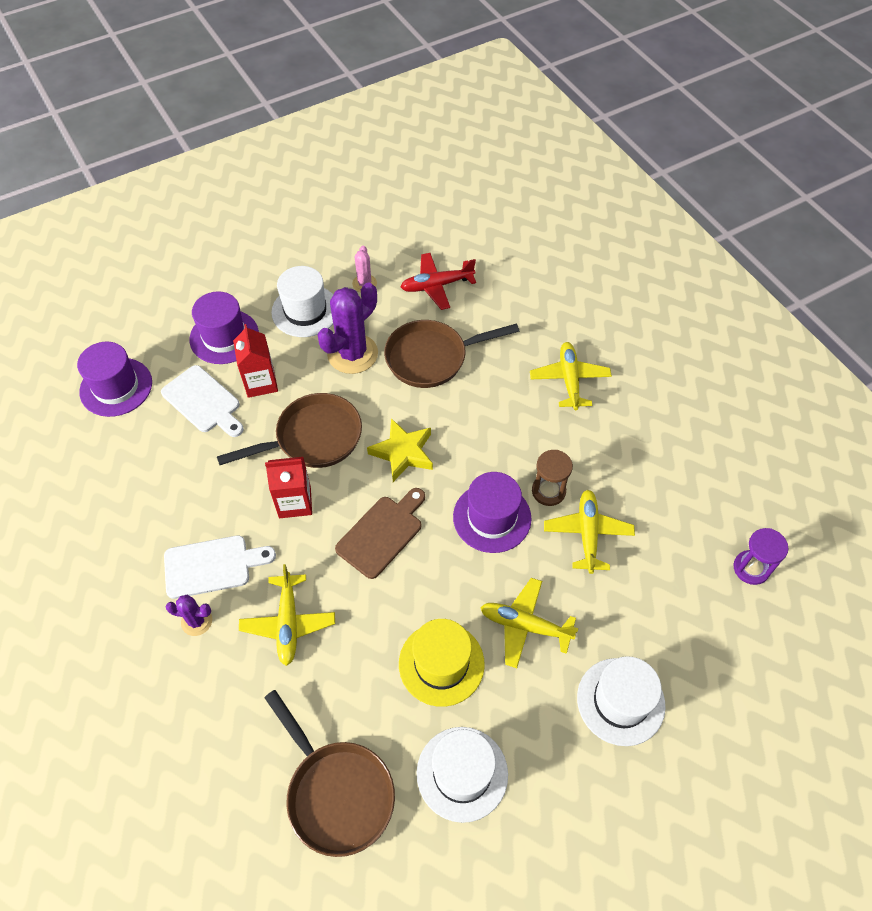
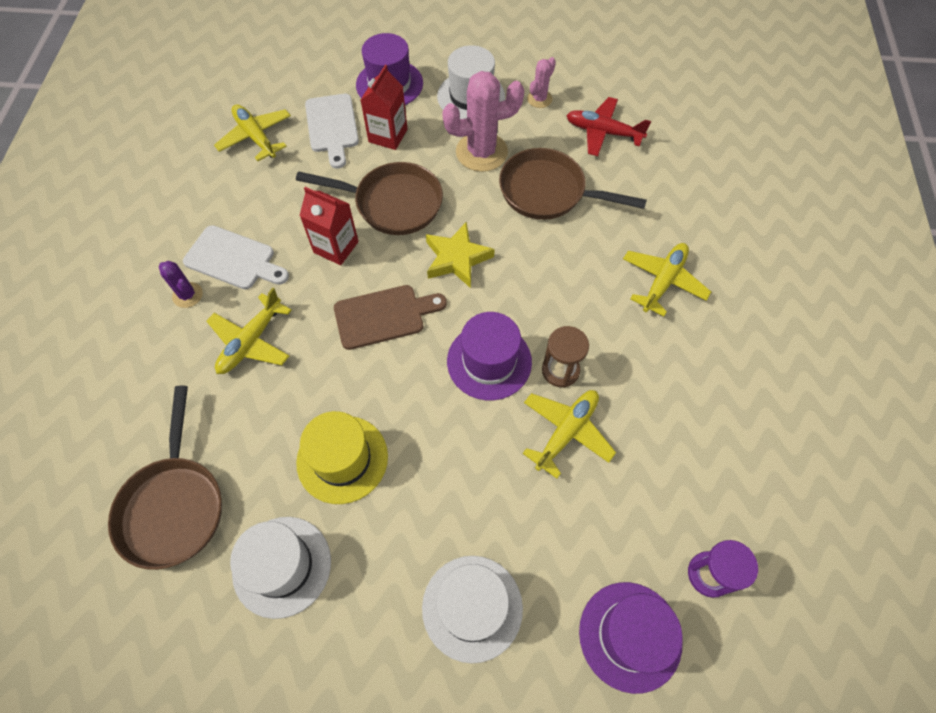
camera: 35 degrees right, 5 degrees up
purple hat [77,342,152,417] -> purple hat moved to [579,582,683,694]
purple cactus [317,283,378,374] -> pink cactus [442,71,524,172]
yellow plane [480,578,579,668] -> yellow plane moved to [214,104,291,161]

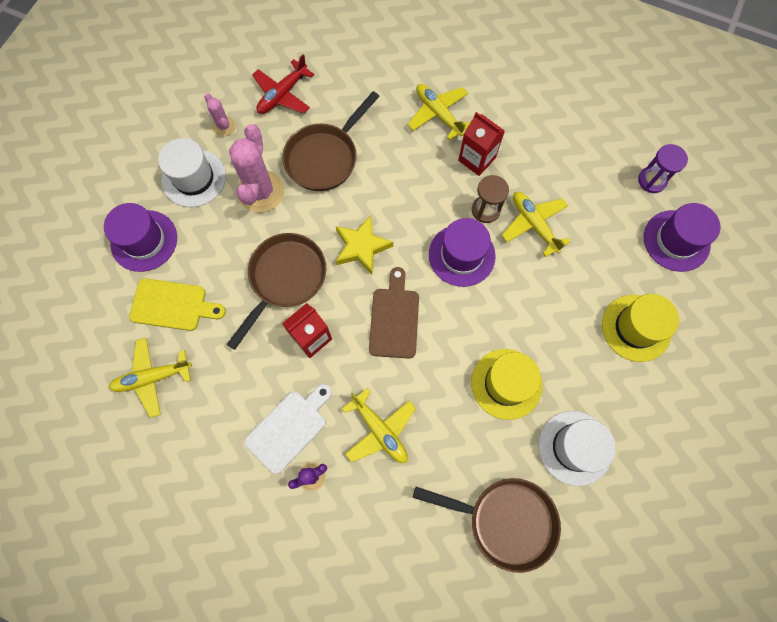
camera: 70 degrees left, 10 degrees up
white cutting board [305,94,359,169] -> yellow cutting board [129,278,226,331]
red carton [361,65,407,150] -> red carton moved to [458,112,505,176]
white hat [422,556,523,663] -> yellow hat [602,294,679,362]

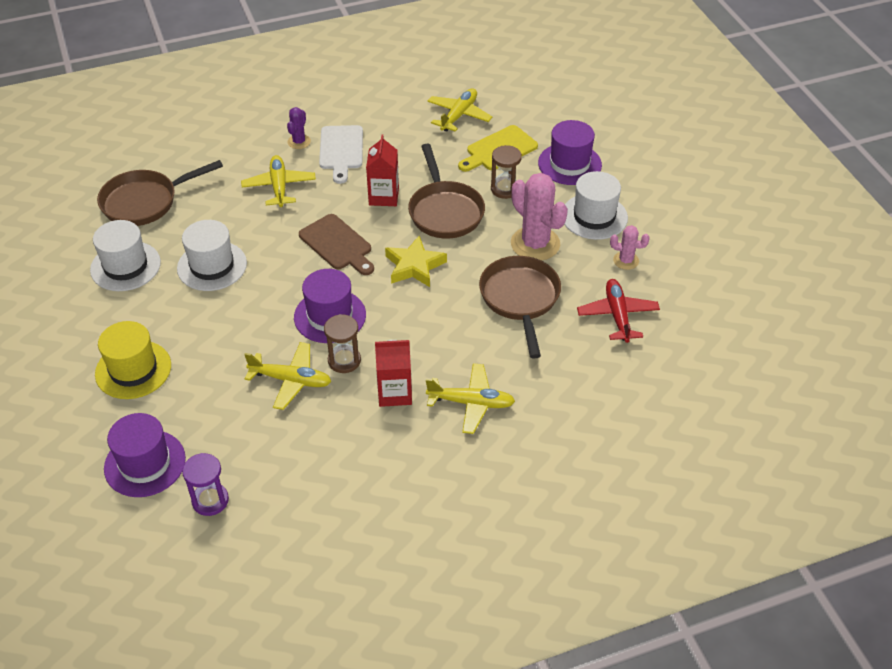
camera: 135 degrees right, 25 degrees down
yellow plane [342,388,416,463] -> yellow plane turned 75 degrees clockwise [241,155,316,207]
yellow hat [471,349,543,420] -> white hat [177,220,247,291]
none -> brown hourglass [491,145,522,199]

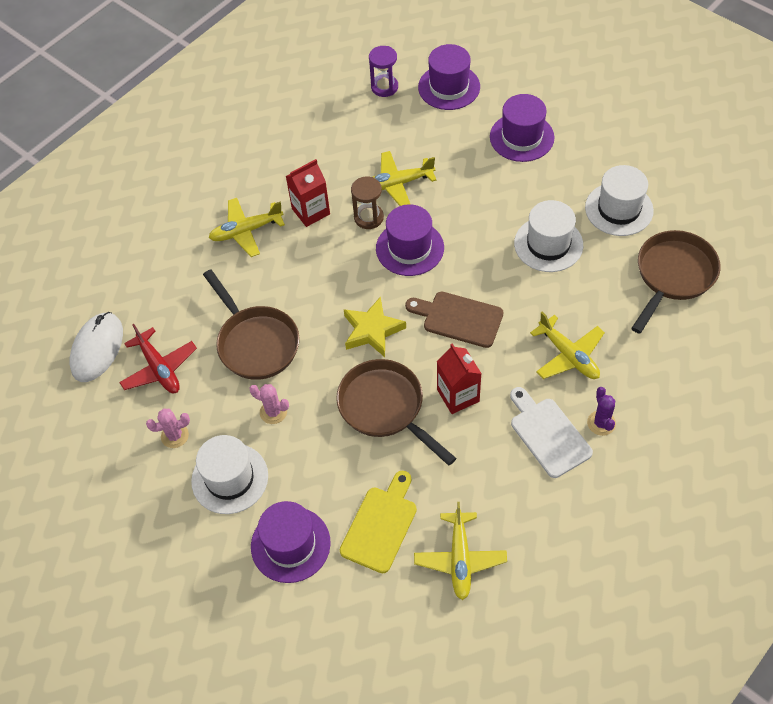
camera: 155 degrees right, 10 degrees up
yellow hat [95,321,171,399] -> purple hat [490,94,554,162]
brown hourglass [491,145,522,199] -> none
pink cactus [511,173,568,261] -> pink cactus [249,384,289,424], size x0.51
none -> white mouse [70,312,123,382]

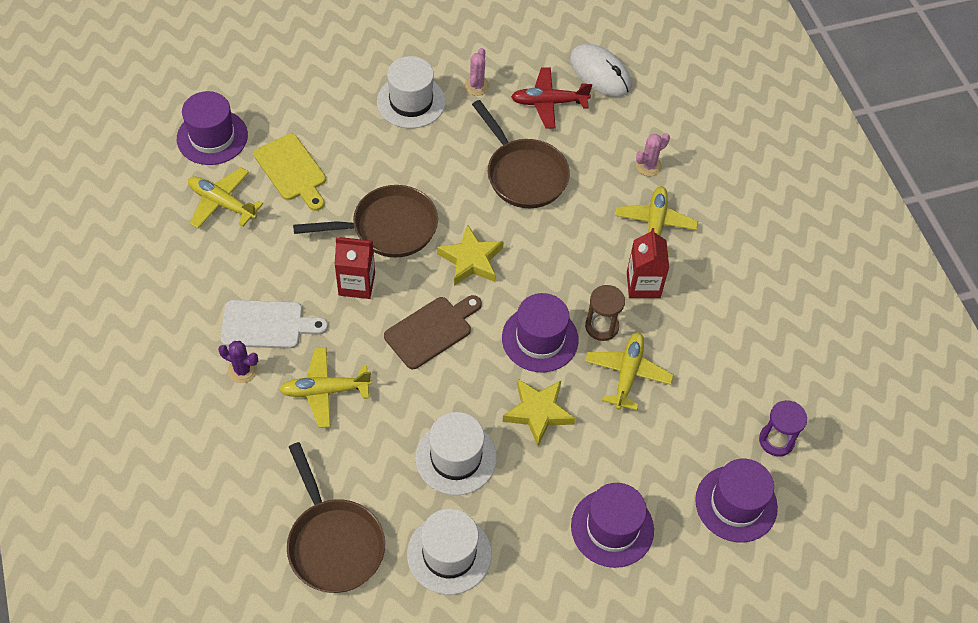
camera: 115 degrees right, 0 degrees up
brown pan [203,269,299,380] -> brown pan turned 120 degrees counterclockwise [472,100,570,208]
pink cactus [249,384,289,424] -> pink cactus moved to [636,133,670,176]
purple hat [251,501,331,583] -> purple hat moved to [177,91,248,165]
none -> yellow star [502,379,575,446]

